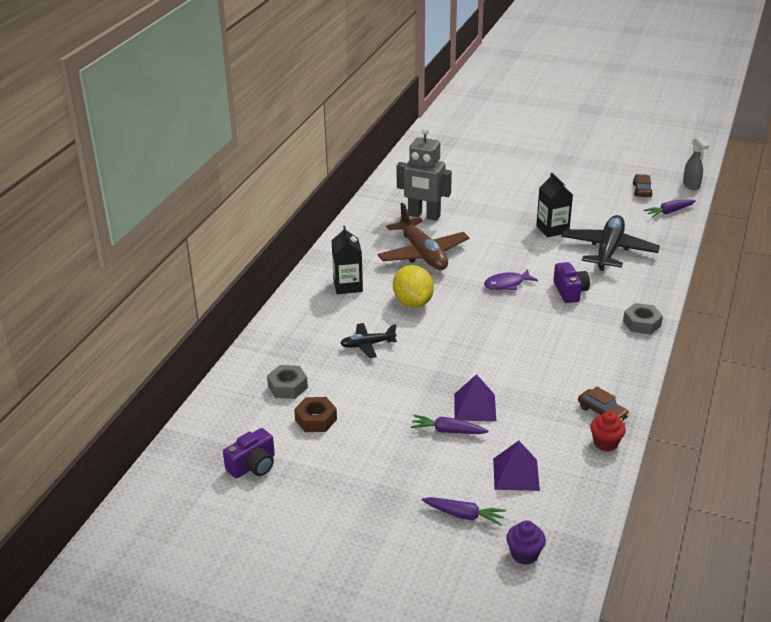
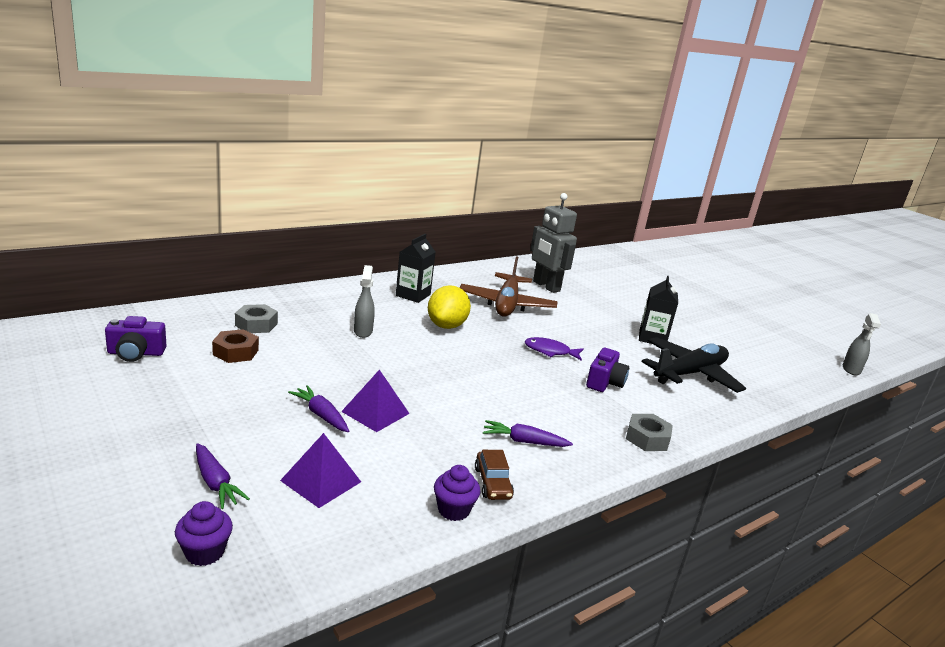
camera: 30 degrees right, 10 degrees down
black plane [340,323,397,358] -> grey spray bottle [354,265,375,338]
red cupcake [590,411,626,451] -> purple cupcake [434,465,481,521]
brown car [633,174,653,197] -> none
purple carrot [644,199,696,217] -> purple carrot moved to [483,420,573,447]

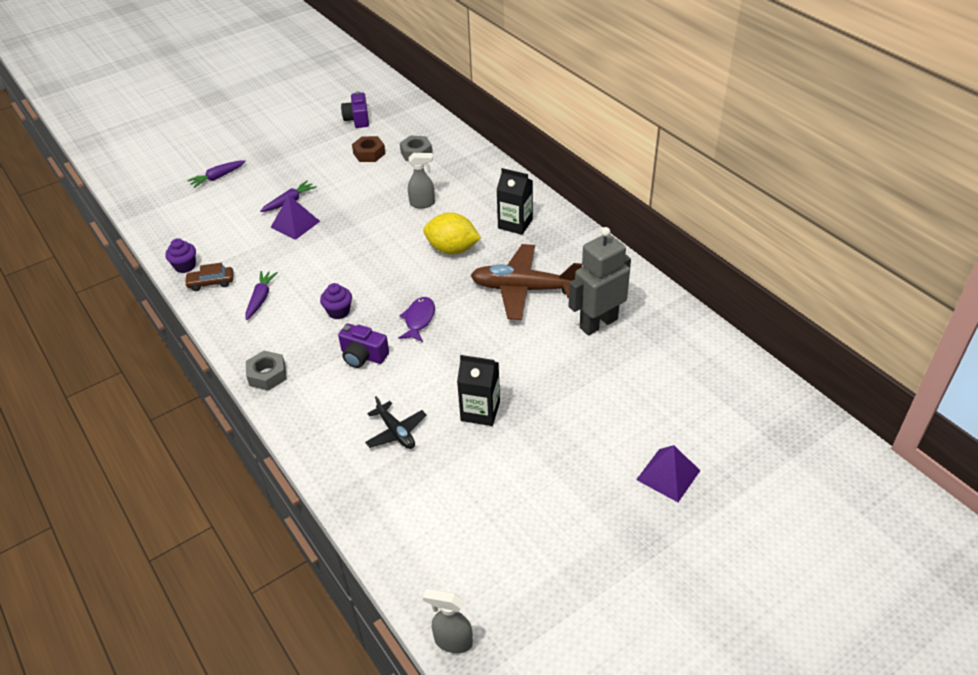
camera: 95 degrees right, 20 degrees up
purple cupcake [175,501,233,566] -> purple cupcake moved to [320,283,352,319]
purple pyramid [280,433,361,508] -> purple pyramid moved to [636,445,701,502]
black plane [642,337,746,393] -> black plane [365,396,427,449], size x0.53

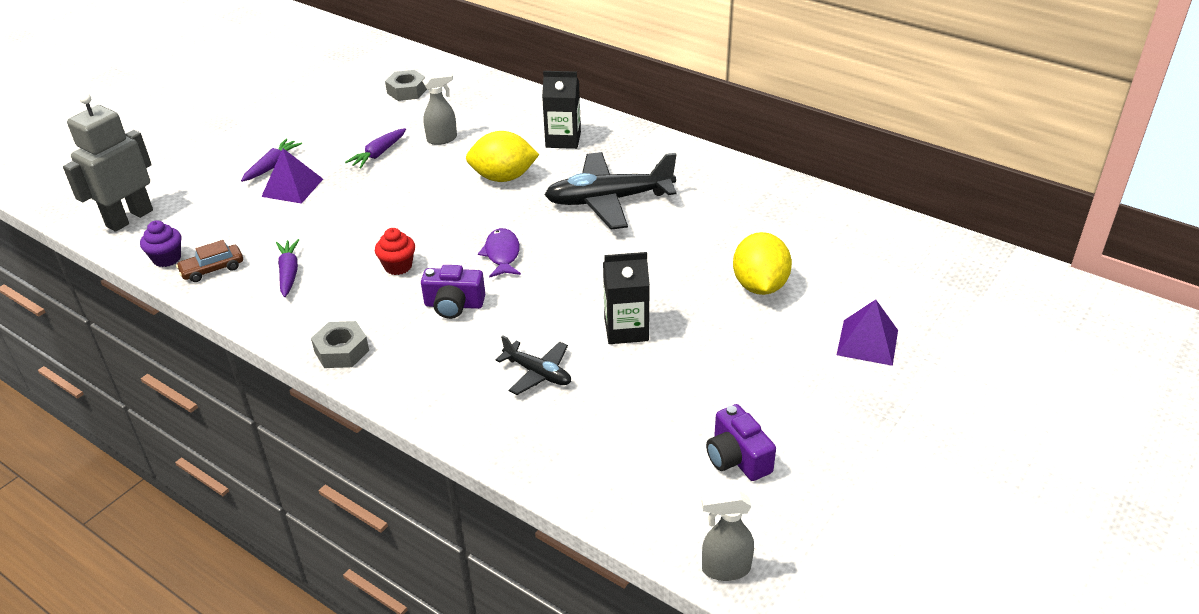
camera: 20 degrees left, 5 degrees down
purple carrot [187,160,246,188] -> purple carrot moved to [345,128,406,169]
purple cupcake [320,283,352,319] -> red cupcake [375,228,415,275]
purple camera [341,91,369,128] -> purple camera moved to [706,404,776,481]
brown nut [352,136,386,162] -> none
brown plane [471,244,582,320] -> black plane [545,152,677,230]
grey robot [568,227,631,336] -> grey robot moved to [63,93,153,232]
none -> yellow lemon [733,232,792,295]

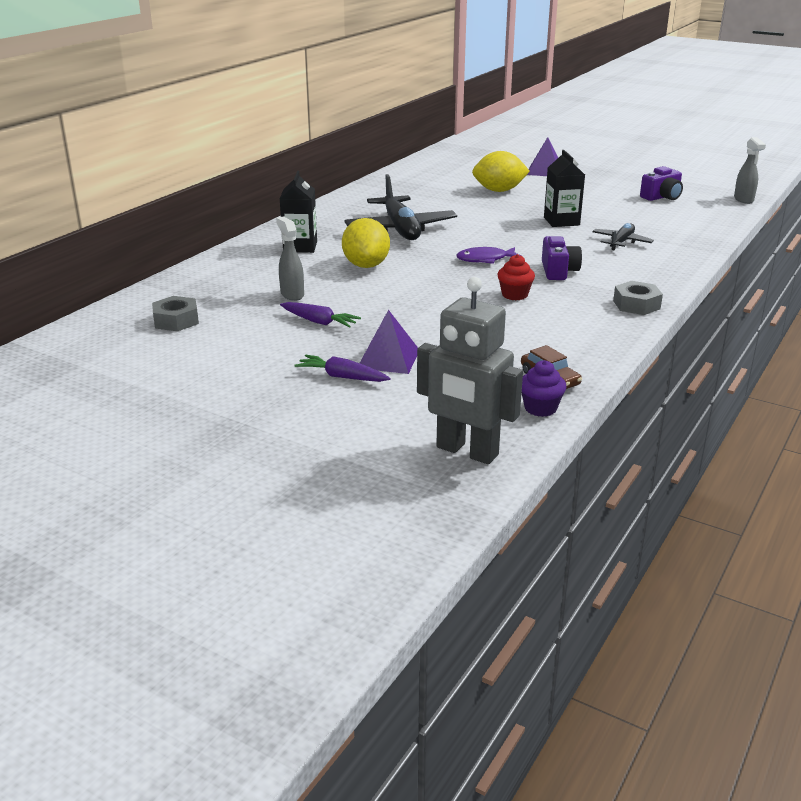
camera: 95 degrees left, 10 degrees down
purple carrot [276,239,299,297] -> none

